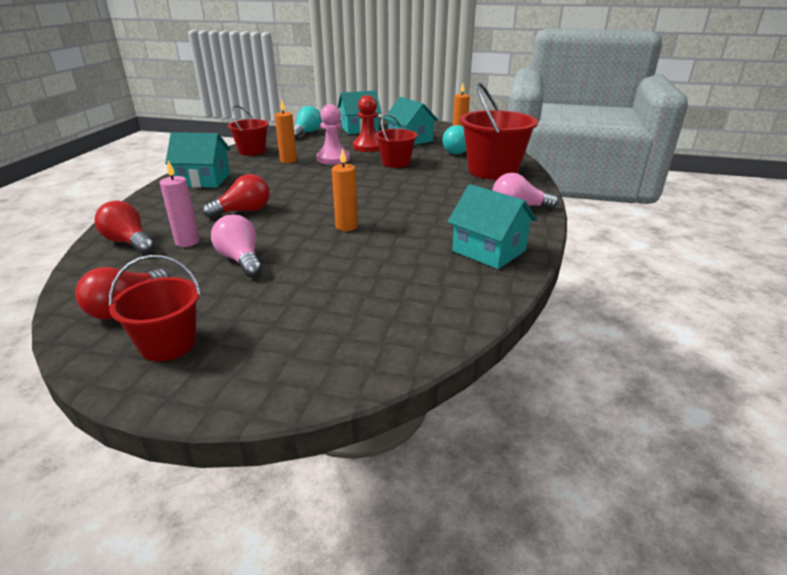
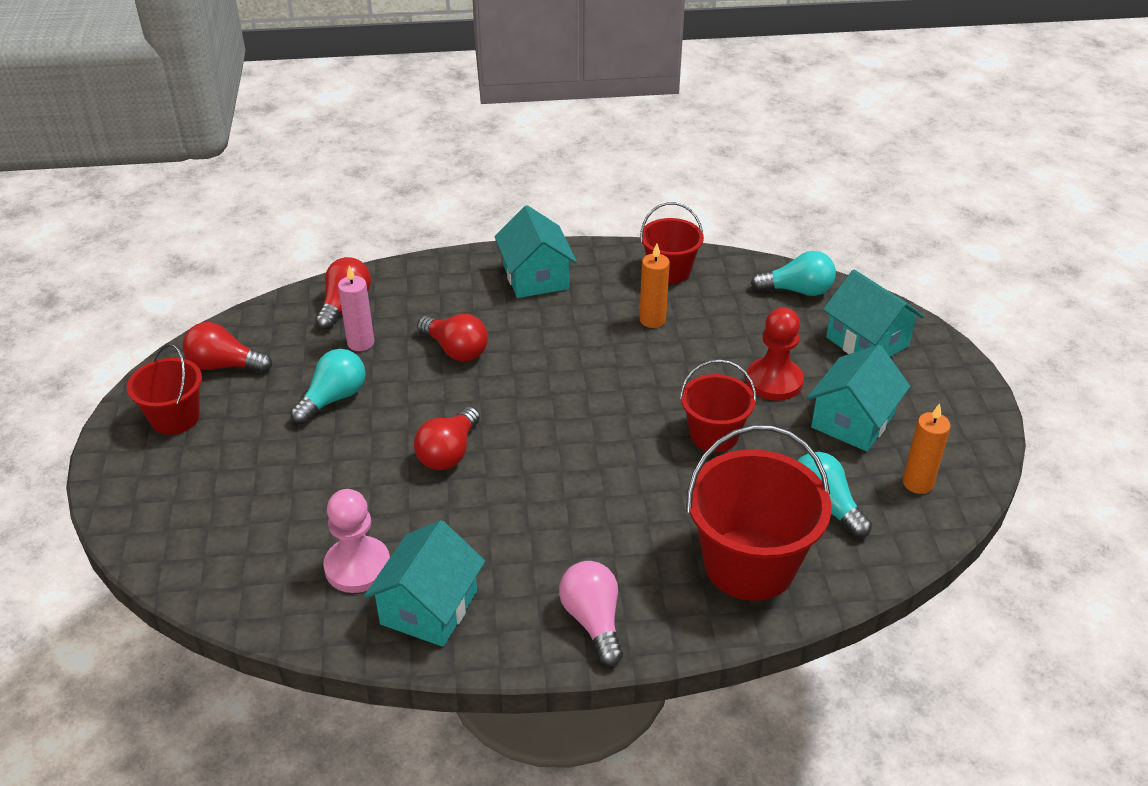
camera: 70 degrees right, 10 degrees up
pink light bulb [211,215,262,277] -> turquoise light bulb [290,349,365,424]
pink pawn [316,104,350,165] -> pink pawn moved to [323,489,390,593]
orange candle [332,148,358,231] -> red light bulb [414,407,480,470]

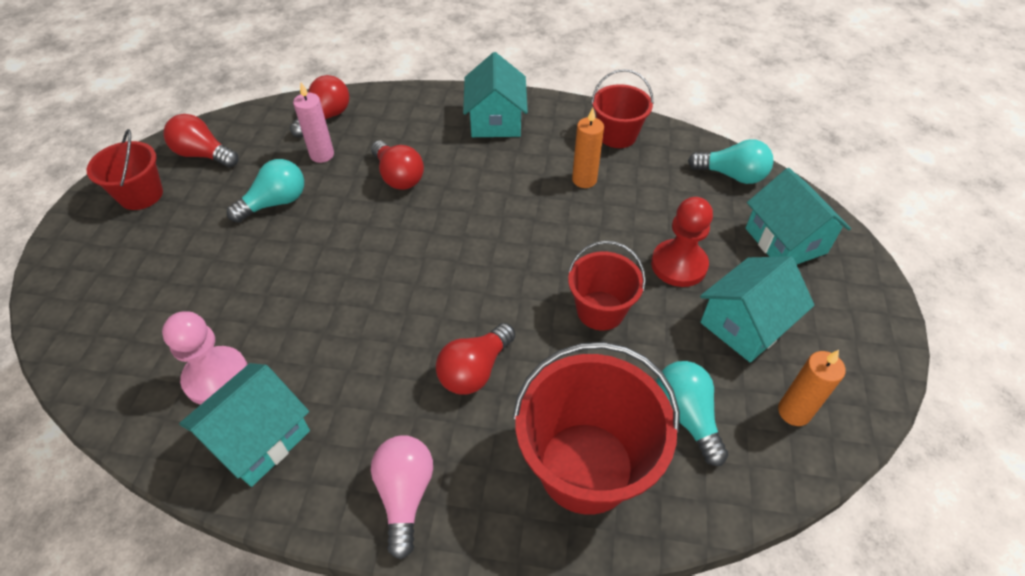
camera: 15 degrees right, 10 degrees up
red light bulb [414,407,480,470] -> red light bulb moved to [436,323,515,395]

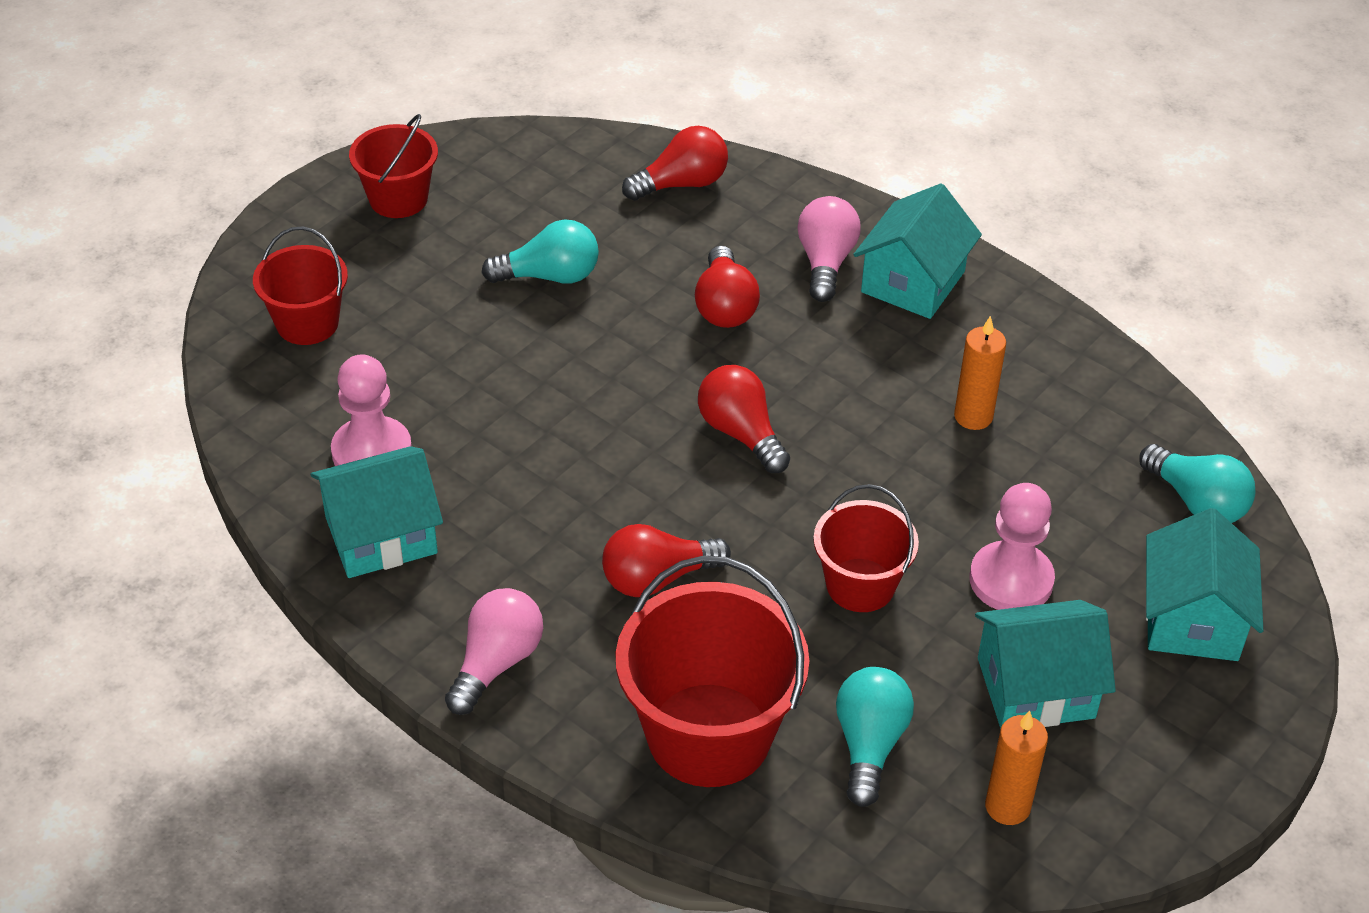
camera: 30 degrees right, 5 degrees down
red light bulb [164,114,238,167] -> red light bulb moved to [698,365,790,473]
pink candle [293,83,334,163] -> none
red bucket [591,69,653,148] -> red bucket moved to [253,226,348,345]
red pawn [651,197,713,287] -> pink pawn [969,483,1055,610]
none -> pink light bulb [797,196,861,302]

